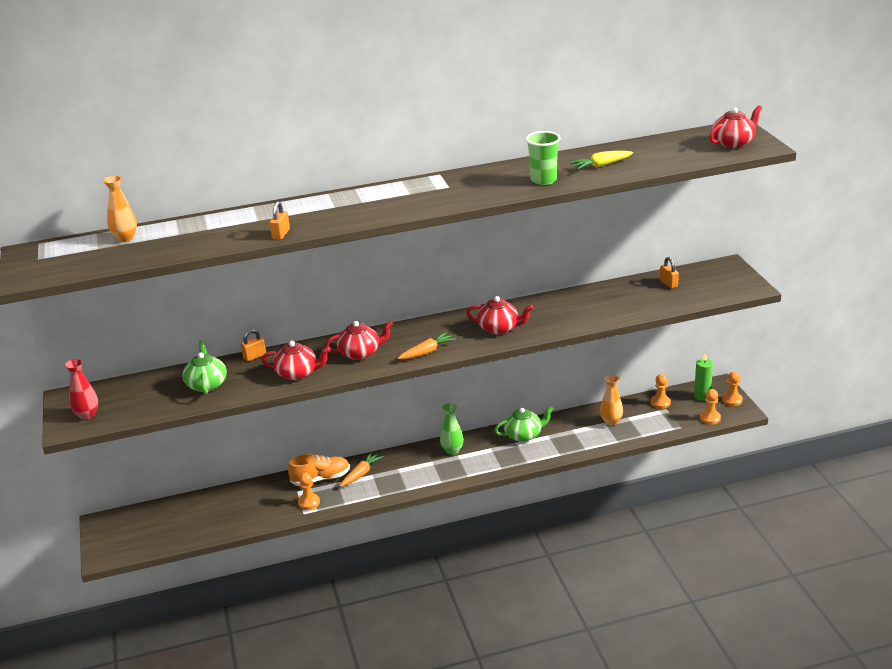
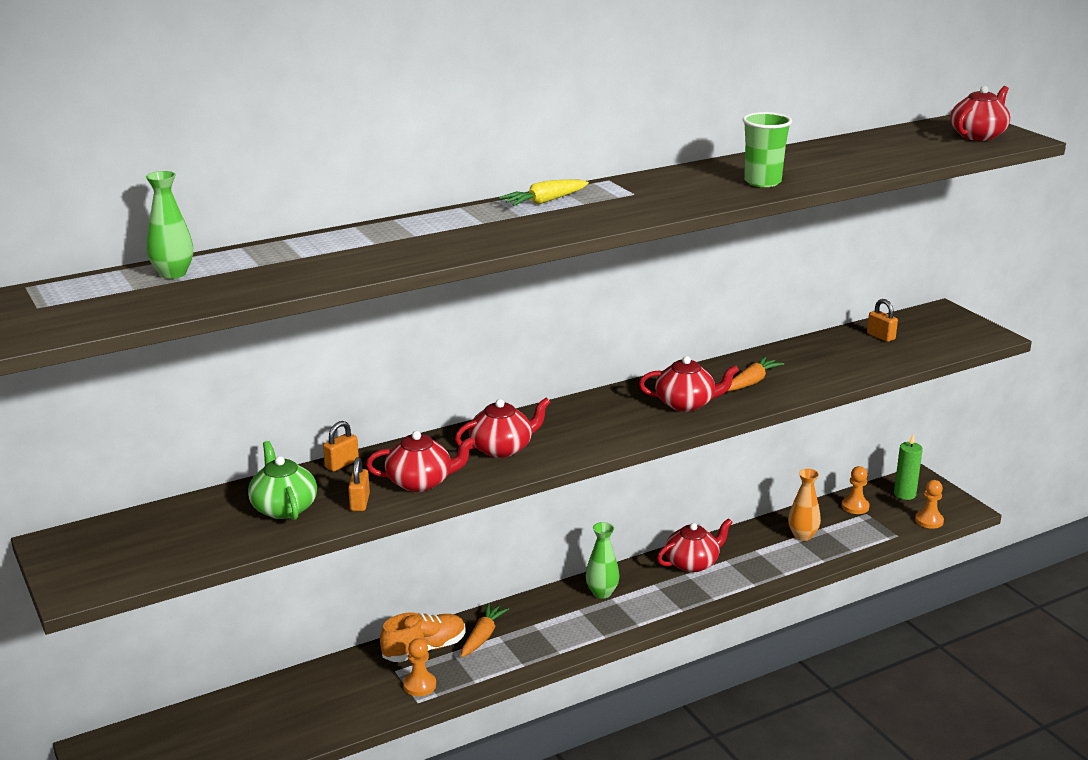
camera: 15 degrees left, 5 degrees down
red vase [65,359,98,420] -> none
orange vase [103,176,137,242] -> green vase [146,171,193,279]
orange padlock [270,202,290,240] -> orange padlock moved to [348,457,370,511]
orange carrot [398,332,456,359] -> orange carrot moved to [728,357,784,391]
green teapot [494,406,554,442] -> red teapot [657,518,733,572]
yellow carrot [570,151,633,169] -> yellow carrot moved to [499,180,589,206]
orange pawn [722,371,743,406] -> none

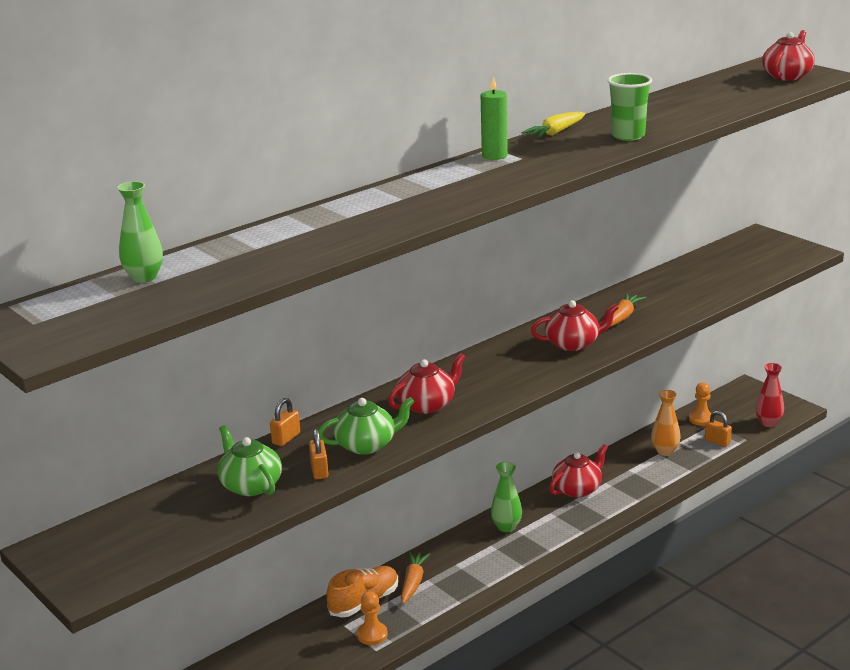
camera: 10 degrees left, 0 degrees up
red teapot [366,431,475,492] -> green teapot [318,397,415,454]
yellow carrot [499,180,589,206] -> yellow carrot moved to [521,111,585,138]
orange padlock [867,299,898,342] -> orange padlock moved to [705,411,732,447]
green candle [894,435,923,500] -> green candle moved to [481,76,508,160]
orange pawn [915,480,944,529] -> red vase [755,363,784,427]

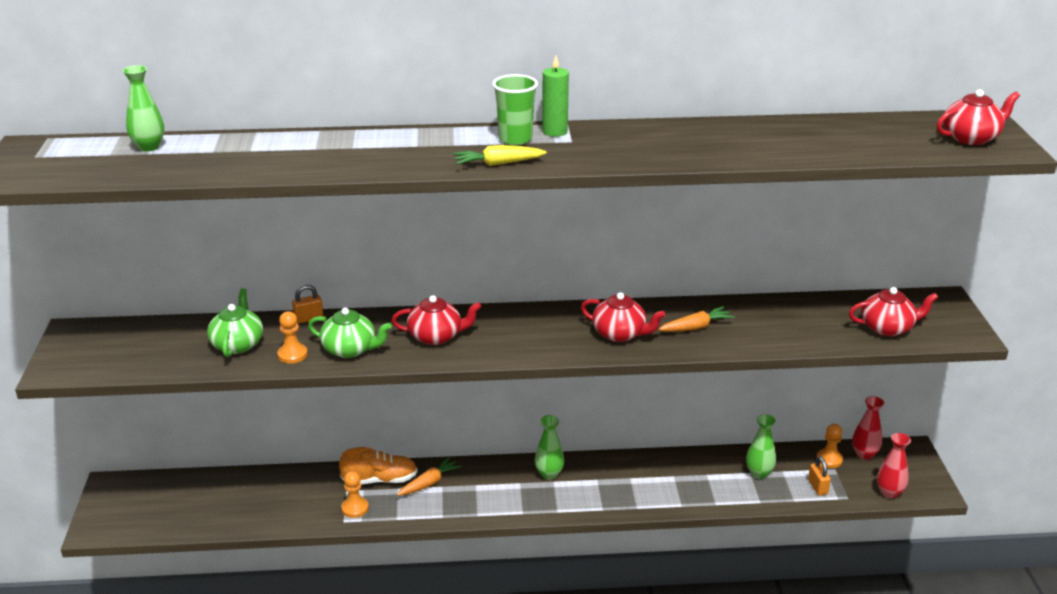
camera: 35 degrees right, 5 degrees up
orange padlock [309,429,329,479] -> orange pawn [277,311,308,364]
yellow carrot [521,111,585,138] -> yellow carrot moved to [453,145,547,166]
red teapot [549,444,608,498] -> red teapot moved to [849,287,939,336]
green cup [608,73,652,141] -> green cup moved to [492,74,538,145]
orange vase [651,390,681,456] -> green vase [746,414,776,479]
none -> red vase [852,396,884,460]

